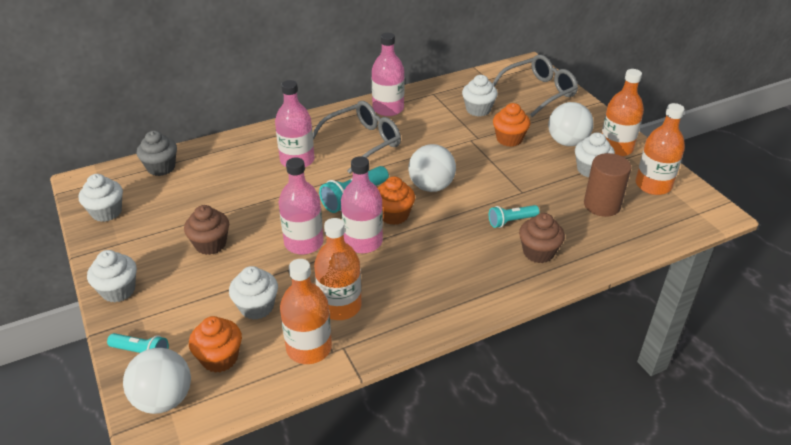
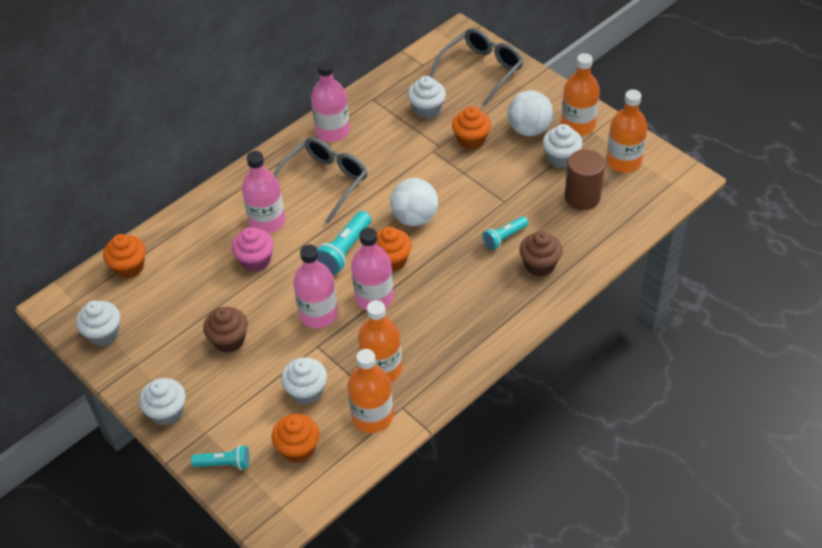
camera: 15 degrees left, 10 degrees up
white ball [123,348,191,414] -> none
grey cupcake [137,131,177,176] -> orange cupcake [103,234,146,279]
none -> pink cupcake [232,227,274,272]

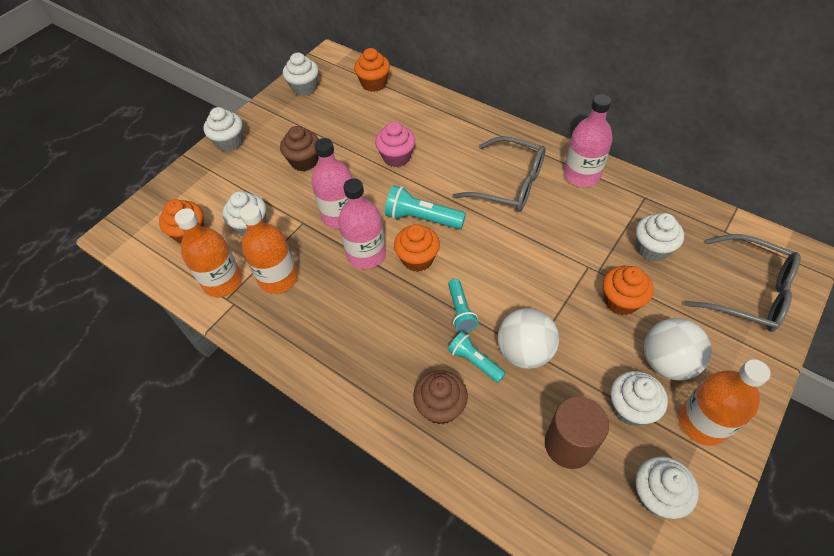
camera: 80 degrees right, 5 degrees up
turquoise flashlight [191,445,250,470] -> turquoise flashlight moved to [448,279,478,333]
pink bottle [242,151,285,233] -> none
white ball [390,178,438,226] -> white ball moved to [497,308,559,369]
orange bottle [606,89,648,173] -> white cupcake [635,456,699,519]

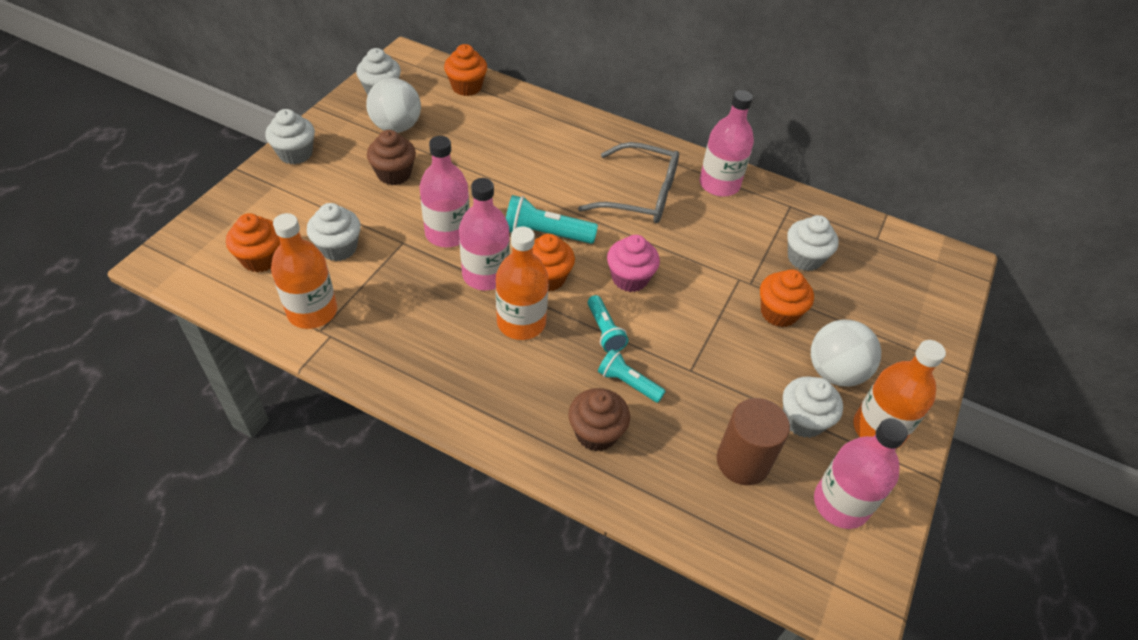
camera: 15 degrees left, 5 degrees down
orange bottle [240,204,298,294] -> orange bottle moved to [496,227,548,340]
pink cupcake [375,122,415,167] -> pink cupcake moved to [607,235,660,292]
white ball [497,308,559,369] -> white ball moved to [366,78,421,133]
white cupcake [635,456,699,519] -> pink bottle [814,418,908,529]
grey glasses [684,234,801,332] -> none

